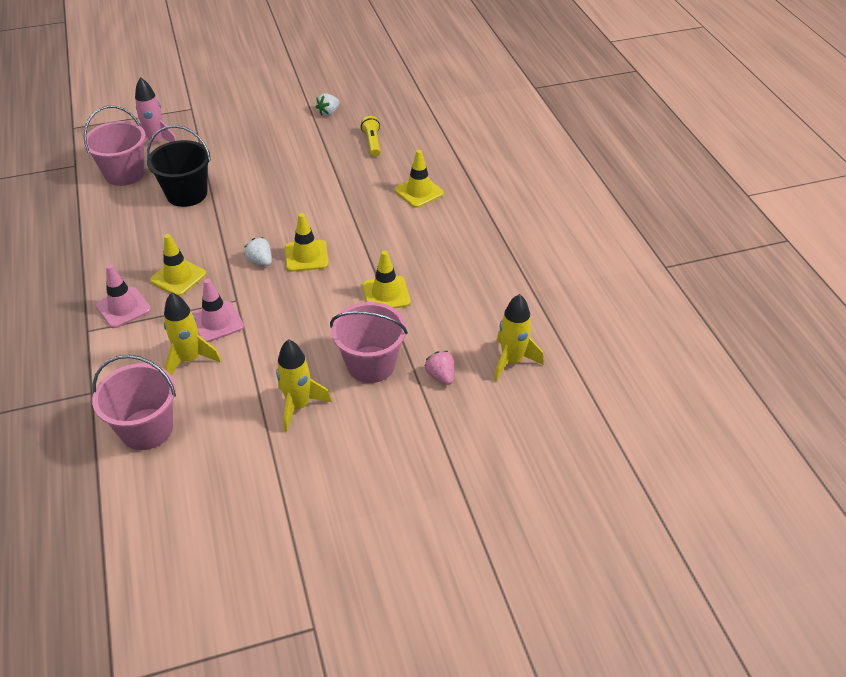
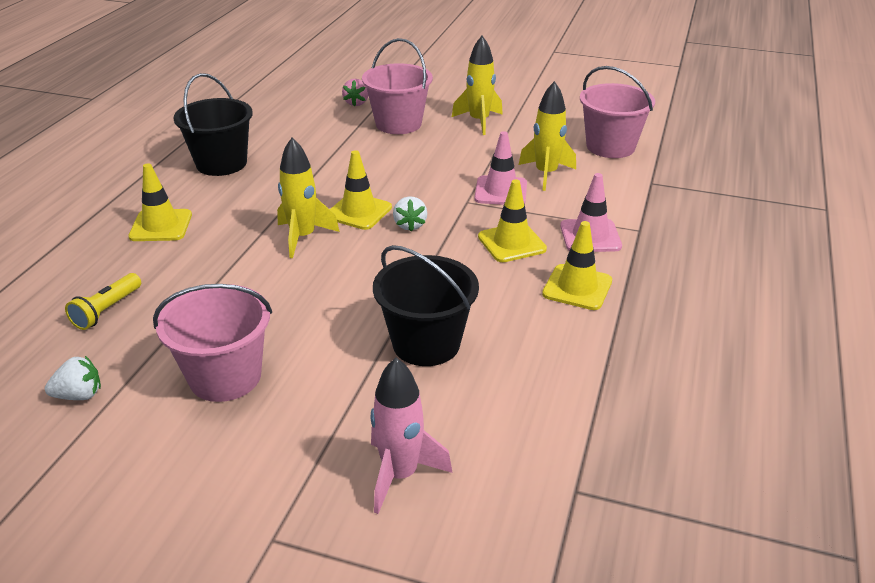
camera: 145 degrees left, 10 degrees down
pink bucket [83,106,146,186] -> pink bucket moved to [153,284,272,402]
yellow traffic cone [362,251,411,308] -> yellow traffic cone moved to [542,221,612,310]
yellow rocket [494,294,544,381] -> yellow rocket moved to [277,138,340,258]
none -> black bucket [173,73,253,176]

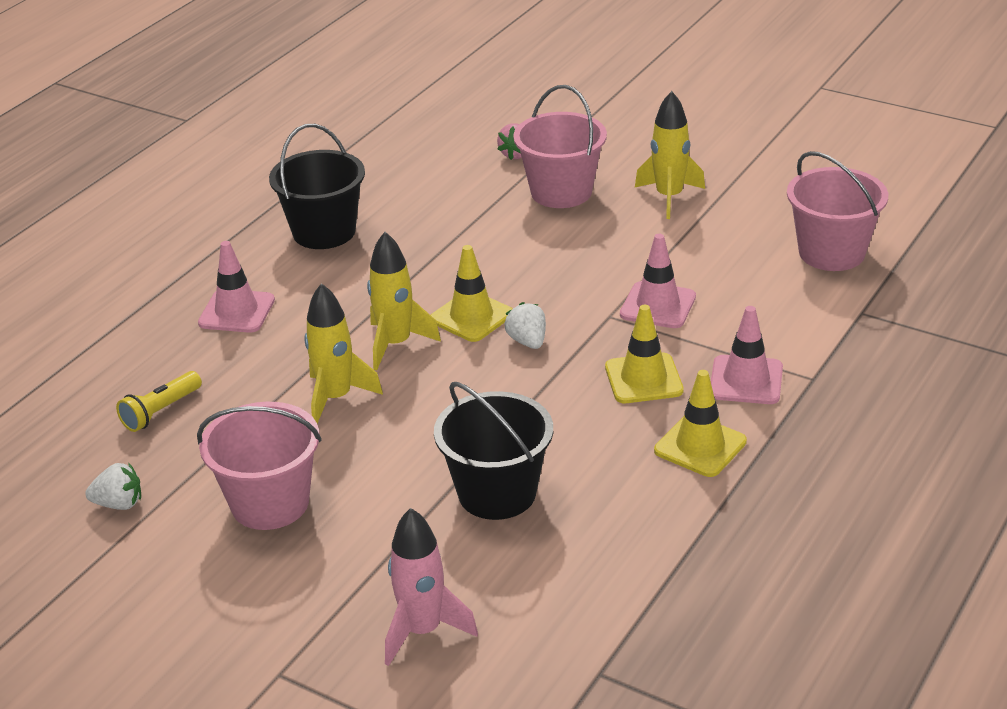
camera: 15 degrees right, 0 degrees up
yellow traffic cone [128,163,192,241] -> pink traffic cone [198,241,275,333]
white strawberry [393,196,427,232] -> white strawberry turned 150 degrees clockwise [504,302,546,349]
yellow rocket [519,81,576,191] -> yellow rocket moved to [304,283,383,423]

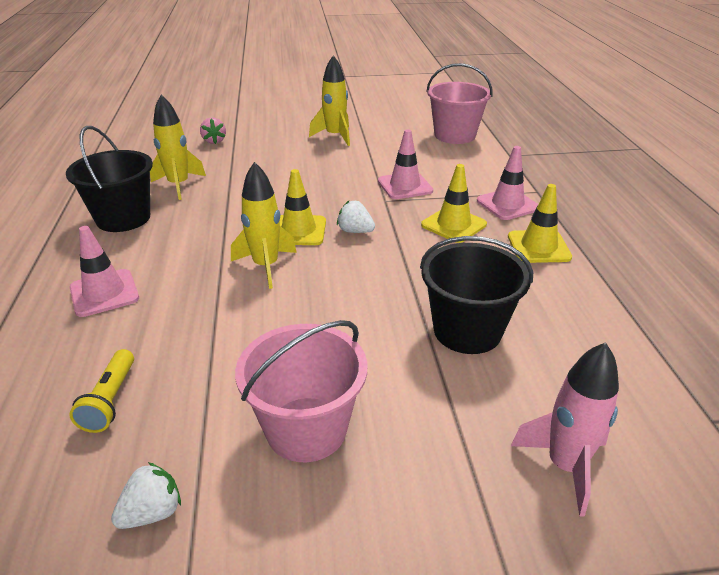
camera: 40 degrees left, 0 degrees up
yellow rocket [304,283,383,423] -> yellow rocket moved to [150,95,206,200]
pink bucket [513,85,607,208] -> none

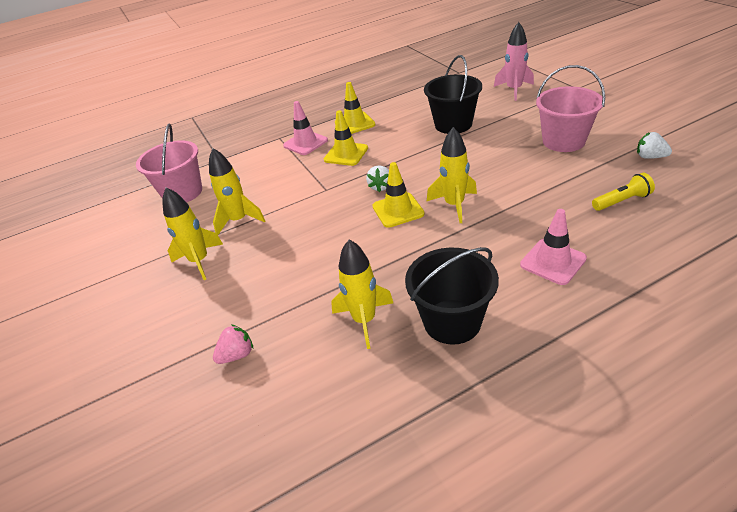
camera: 105 degrees left, 5 degrees up
pink traffic cone [378,129,433,199] -> none
none -> yellow rocket [209,148,265,235]

